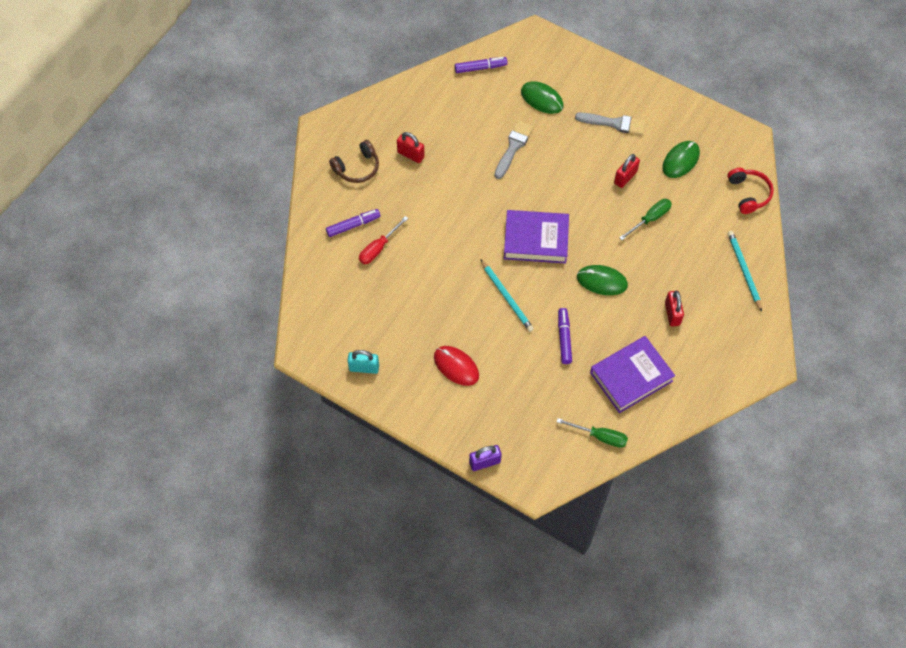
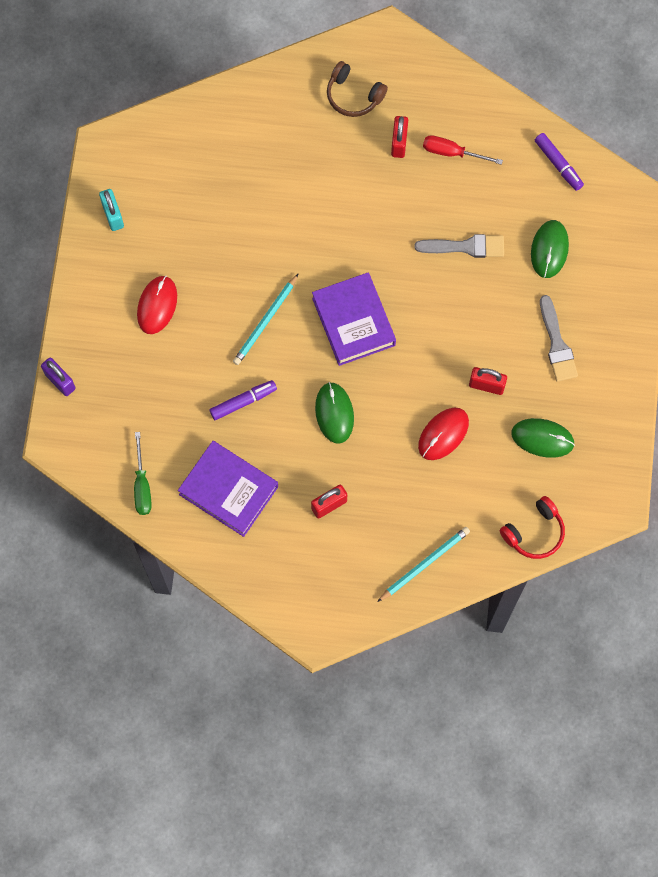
camera: 65 degrees right, 10 degrees up
purple marker [326,209,380,237] -> none
red screwdriver [359,216,408,264] -> red screwdriver moved to [423,135,503,165]
green screwdriver [619,199,672,240] -> red mouse [418,408,469,460]

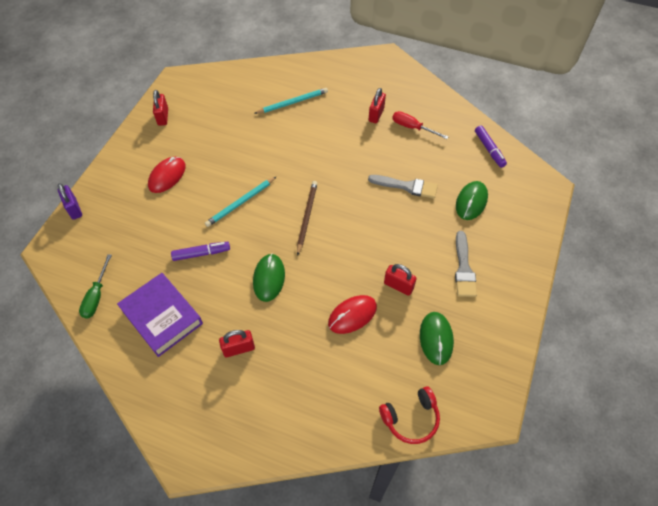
camera: 15 degrees right, 15 degrees down
turquoise padlock [99,189,124,231] -> red padlock [153,90,168,126]
purple book [312,273,396,366] -> brown pencil [297,181,318,256]
brown headphones [327,61,388,117] -> none
turquoise pencil [377,527,470,602] -> turquoise pencil moved to [254,88,328,114]
green mouse [511,418,575,458] -> green mouse turned 60 degrees clockwise [420,312,454,365]

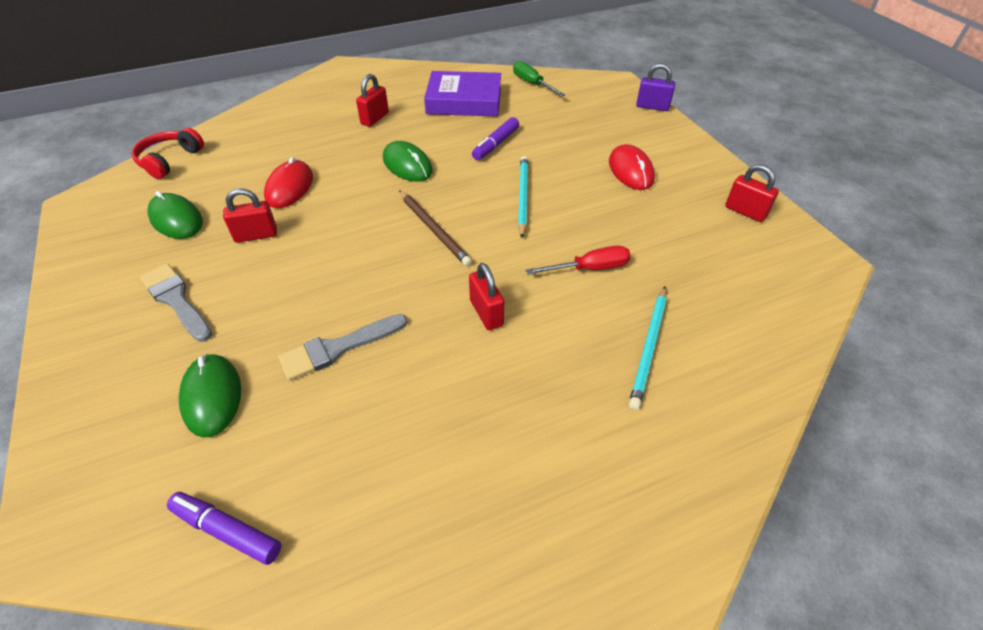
camera: 135 degrees right, 10 degrees down
red padlock [369,88,386,124] -> red padlock moved to [469,263,504,330]
red screwdriver [392,111,448,139] -> red screwdriver moved to [526,246,631,275]

